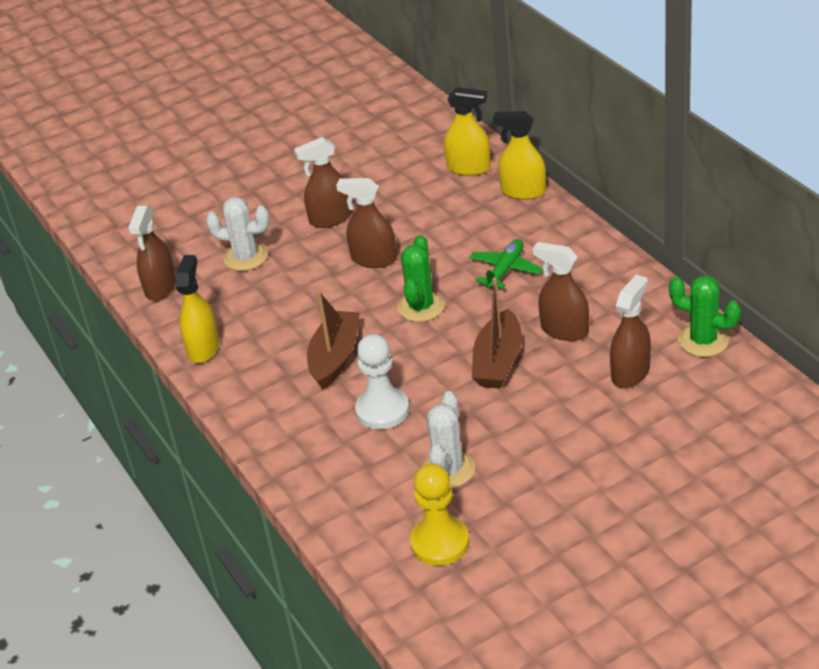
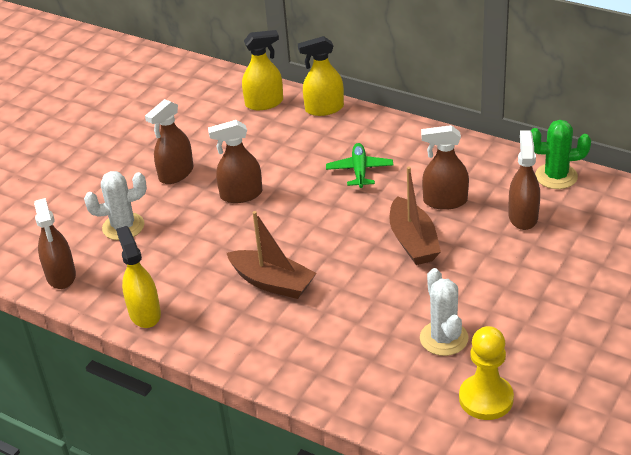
camera: 30 degrees left, 0 degrees up
brown boat [307,291,360,390] -> brown boat turned 135 degrees clockwise [227,211,317,299]
white pawn [355,334,410,429] -> none
green cactus [397,235,445,322] -> none

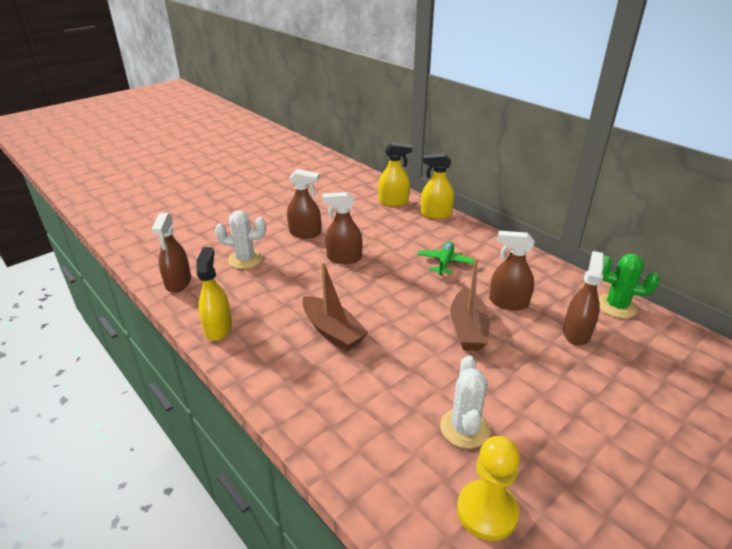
camera: 15 degrees right, 5 degrees down
brown spray bottle [145,99,194,184] -> brown spray bottle turned 135 degrees counterclockwise [287,169,321,238]

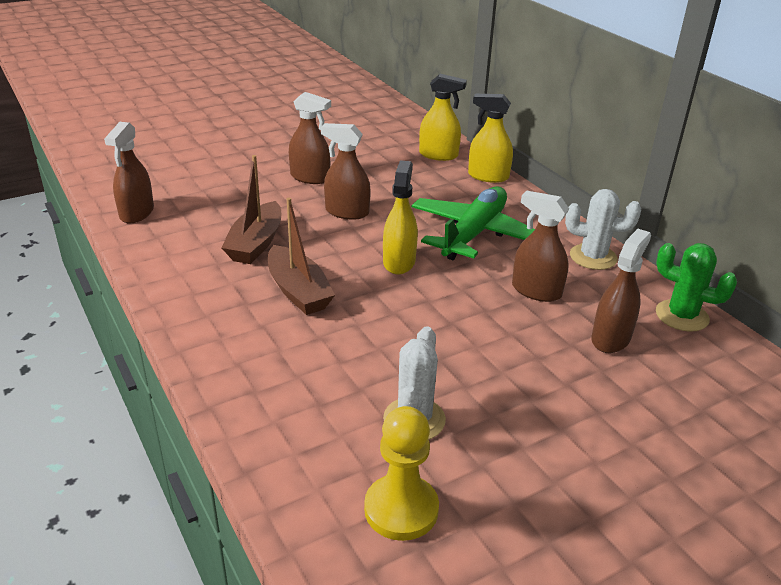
camera: 10 degrees right, 0 degrees up
yellow spray bottle [196,247,232,341] -> yellow spray bottle moved to [383,160,418,274]
white cactus [215,211,266,269] -> white cactus moved to [565,189,641,270]
green plane [417,241,474,275] -> green plane [412,186,535,260], size x1.84
brown boat [450,258,490,351] -> brown boat moved to [221,155,281,264]

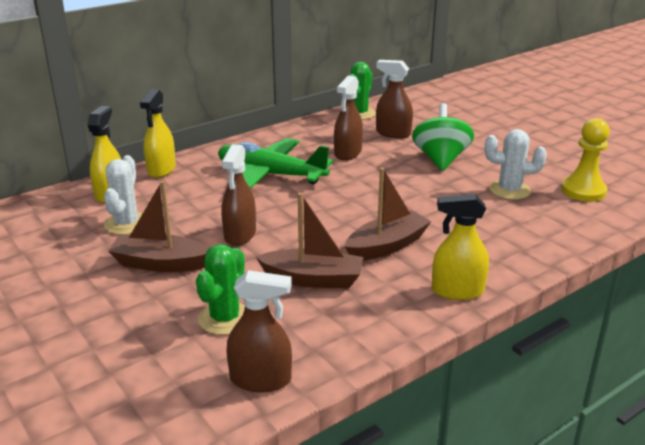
camera: 95 degrees left, 5 degrees down
brown spray bottle [289,92,331,184] -> brown boat [108,181,210,272]
yellow spray bottle [383,160,418,274] -> yellow spray bottle moved to [432,194,489,300]
white cactus [565,189,641,270] -> white cactus moved to [104,155,143,235]
none -> green cactus [196,244,245,335]
none -> green spinning top [412,103,474,171]

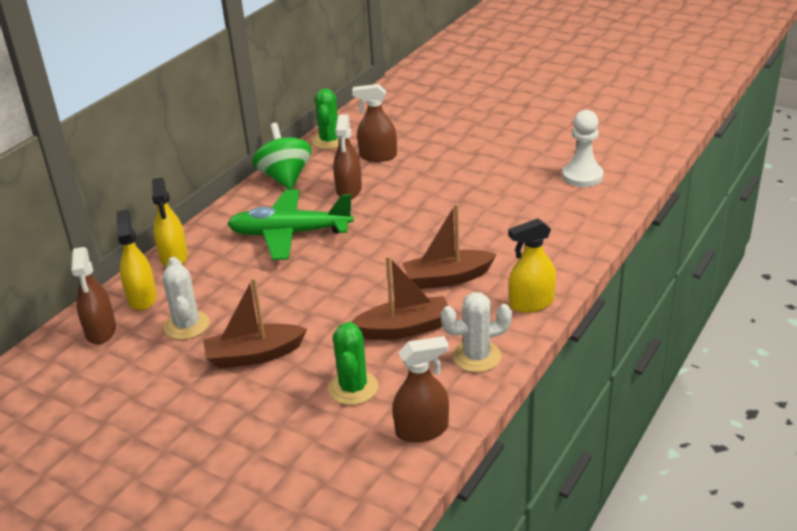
camera: 20 degrees left, 5 degrees up
brown spray bottle [221,144,256,246] -> brown spray bottle moved to [71,247,116,344]
brown boat [345,168,431,261] -> brown boat turned 135 degrees counterclockwise [402,203,497,289]
green spinning top [412,103,474,171] -> green spinning top moved to [252,123,312,190]
white cactus [485,129,547,200] -> white cactus moved to [441,292,512,372]
yellow pawn [561,118,610,202] -> white pawn [562,110,604,187]

